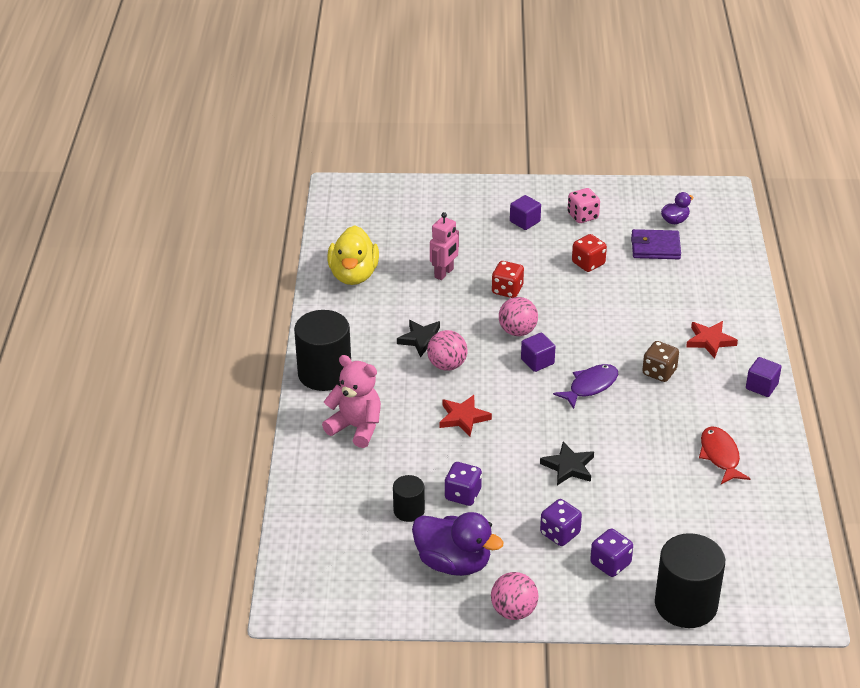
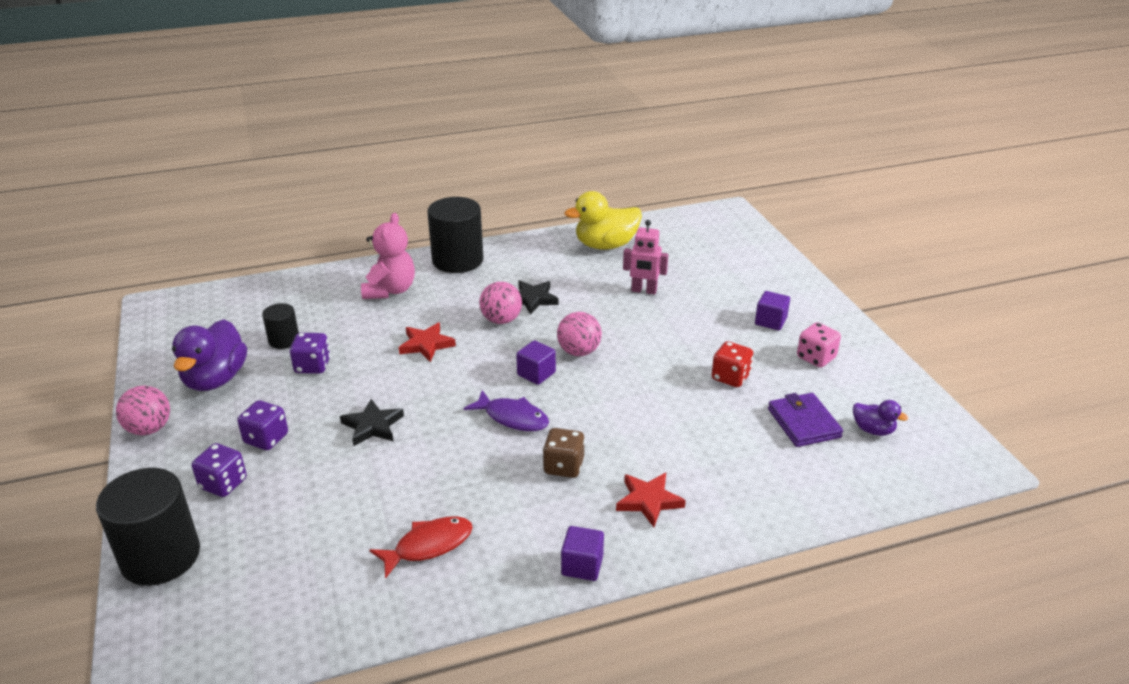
camera: 70 degrees right, 5 degrees down
red dice [492,261,524,298] -> none

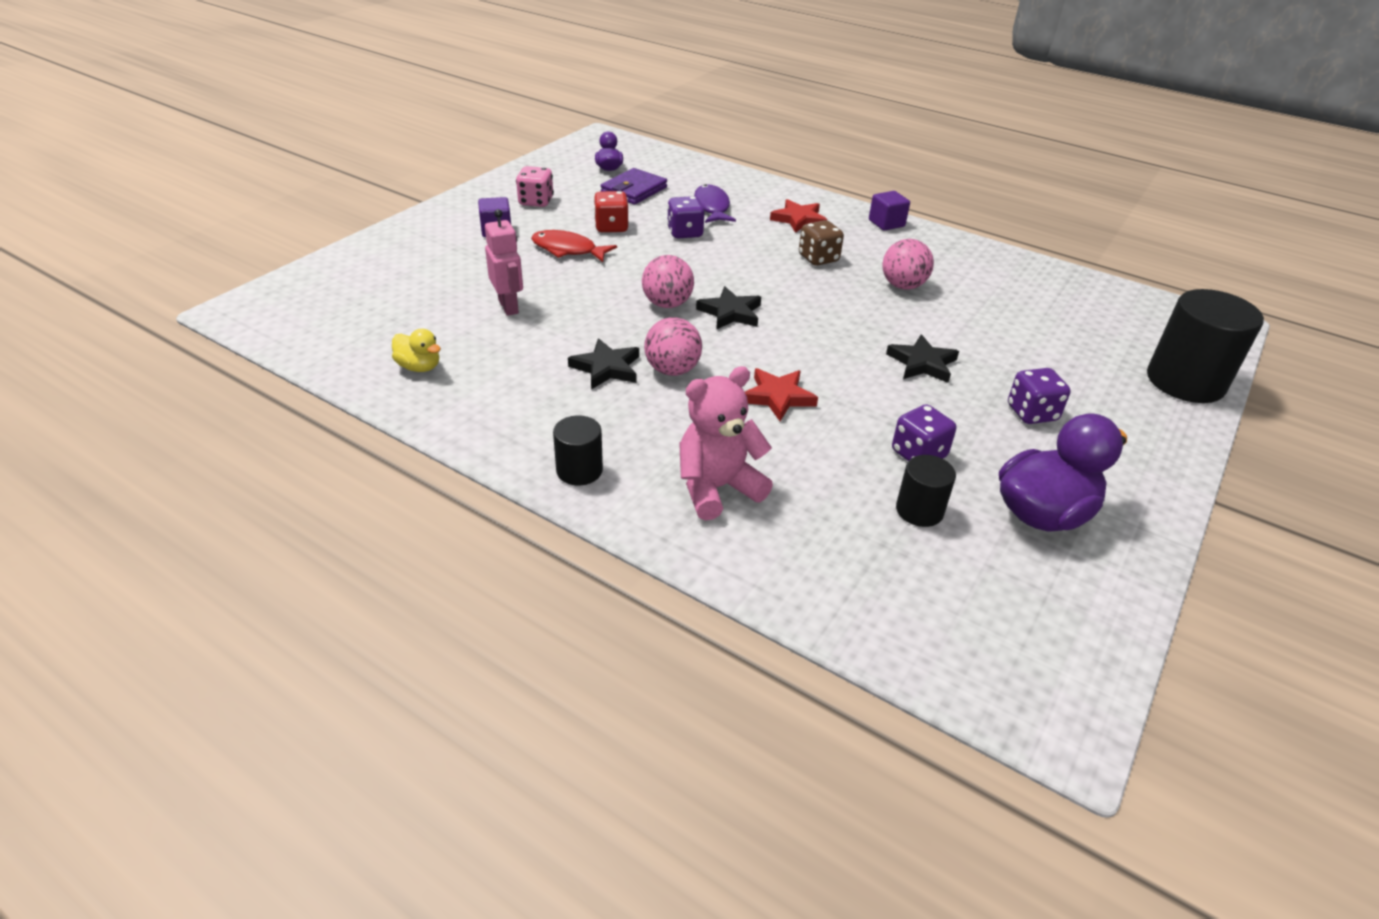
camera: 130 degrees left, 5 degrees up
pink ball [116,386,170,435] -> pink ball moved to [882,239,934,290]
purple dice [192,443,247,497] -> purple dice moved to [667,196,705,238]
red fish [370,516,473,579] -> red fish moved to [531,230,617,262]
black cylinder [427,197,483,273] -> black cylinder [553,415,603,485], size x0.53
purple fish [464,390,549,431] -> purple fish moved to [694,184,736,223]
purple cube [516,340,556,385] -> black star [696,286,761,330]
yellow duck [564,191,642,250] -> yellow duck [392,329,441,372], size x0.51

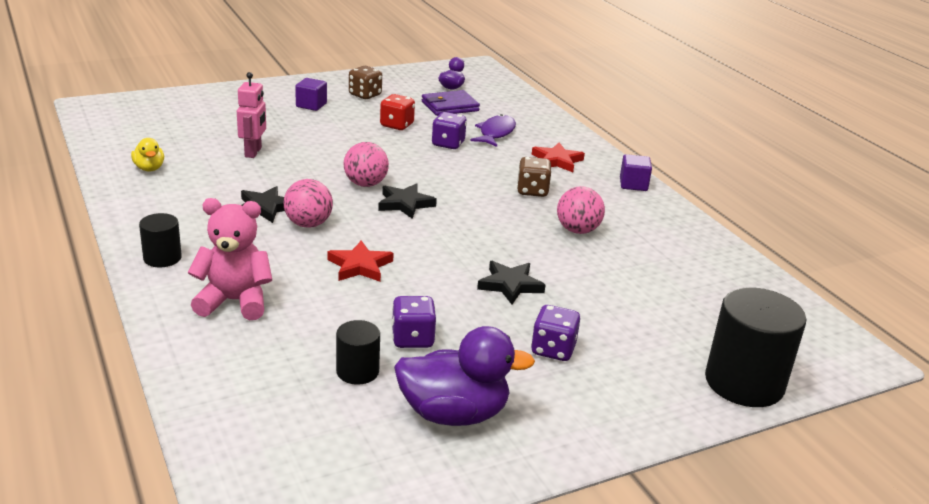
camera: 30 degrees right, 10 degrees down
pink dice [516,166,554,207] -> brown dice [349,66,382,99]
red fish [531,230,617,262] -> none

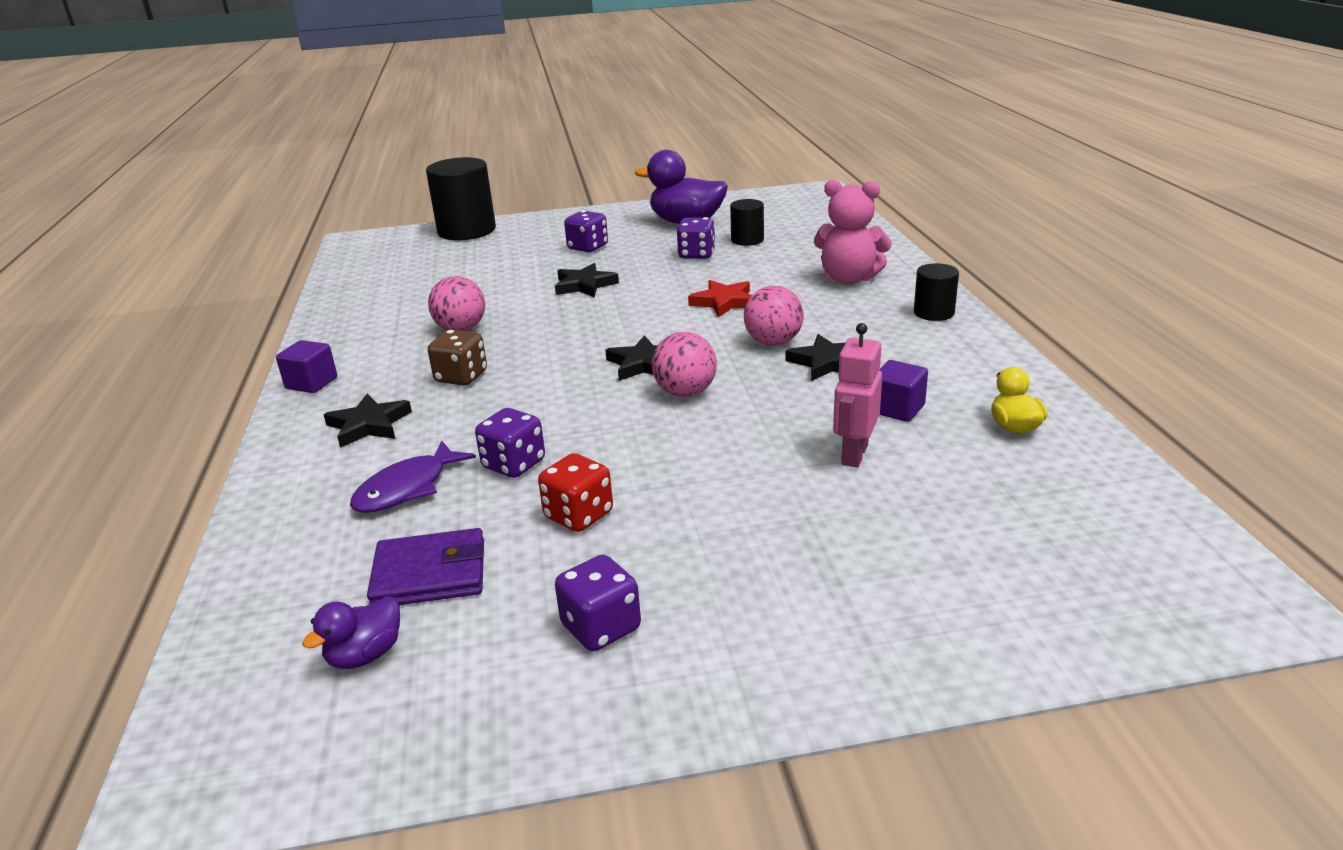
camera: 160 degrees left, 0 degrees up
purple cube [295,78,327,111] -> purple cube moved to [879,360,928,422]
brown dice [349,66,382,99] -> purple dice [555,555,641,651]
red star [532,142,585,172] -> black star [324,394,412,448]

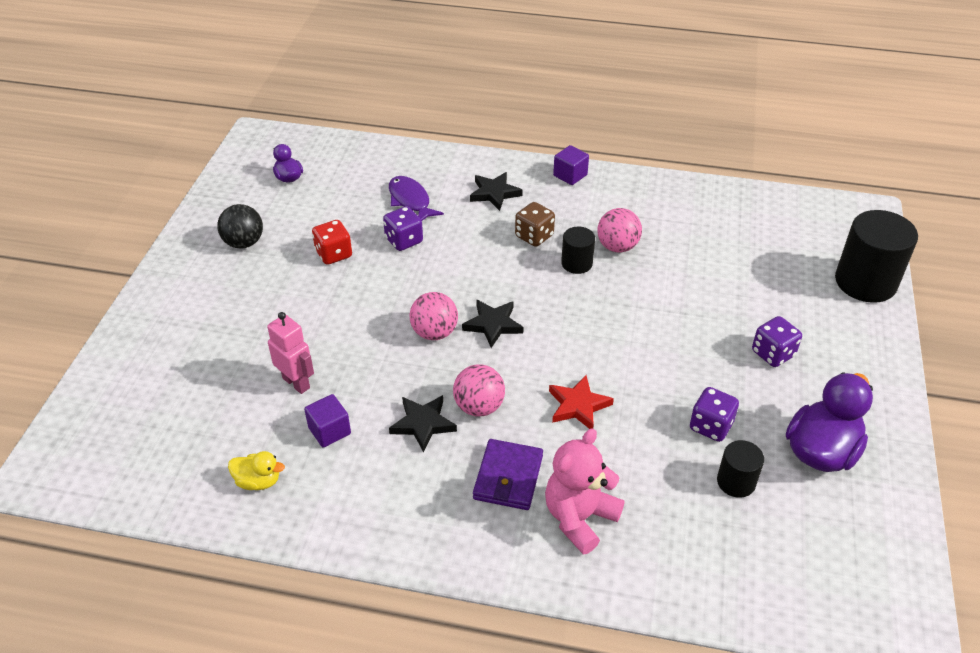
camera: 110 degrees right, 15 degrees up
purple wallet [367,528,484,605] -> purple wallet moved to [473,439,543,510]
black star [555,263,619,297] -> none
purple dice [555,555,641,651] -> black ball [217,204,263,249]
black cylinder [914,263,959,321] -> black cylinder moved to [561,227,595,274]

